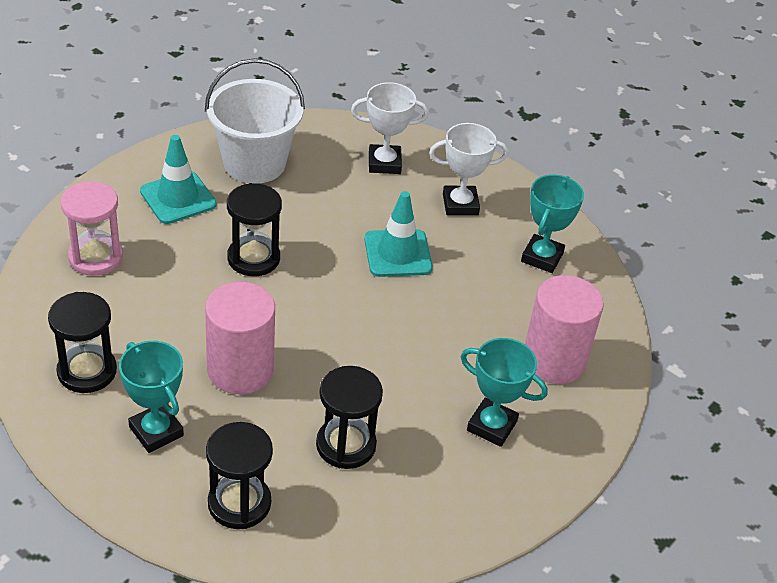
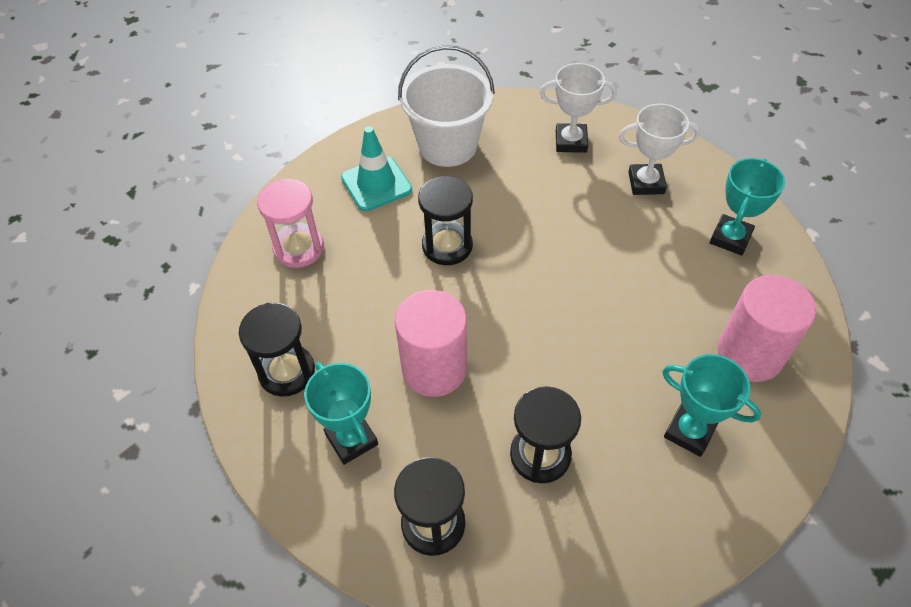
camera: 10 degrees right, 10 degrees up
turquoise traffic cone [364,191,433,277] -> none

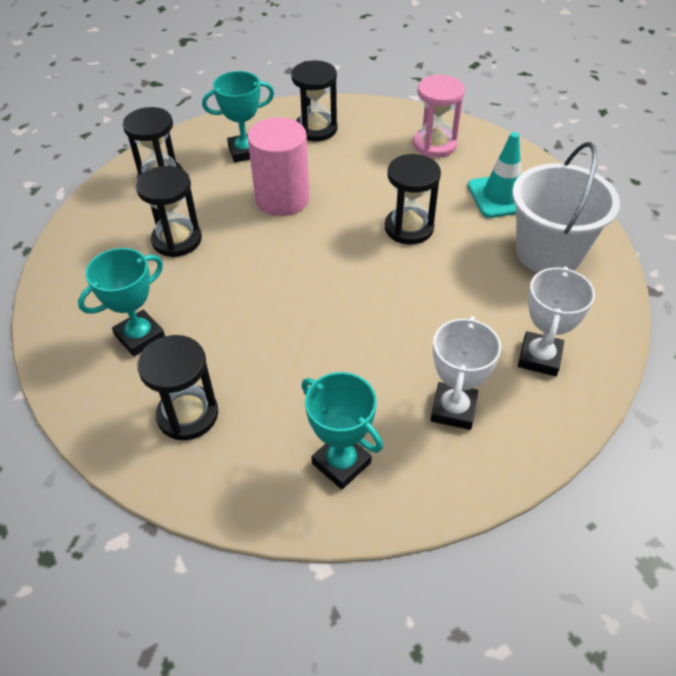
camera: 105 degrees right, 5 degrees down
pink cylinder [717,275,816,382] -> black hourglass [137,335,218,440]

